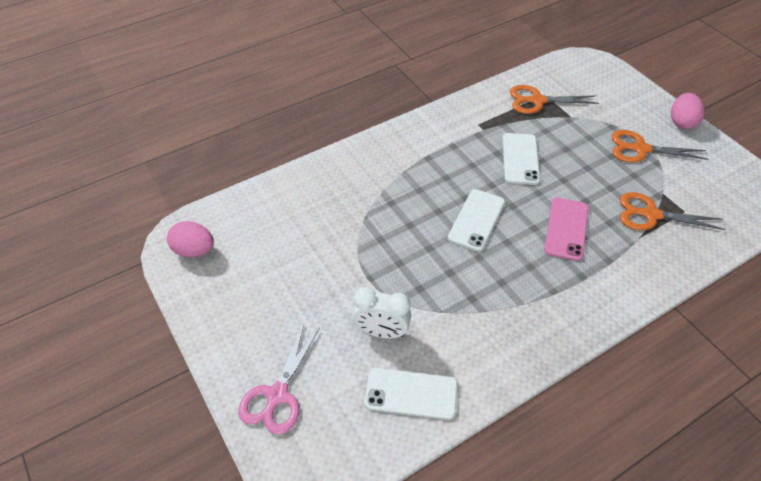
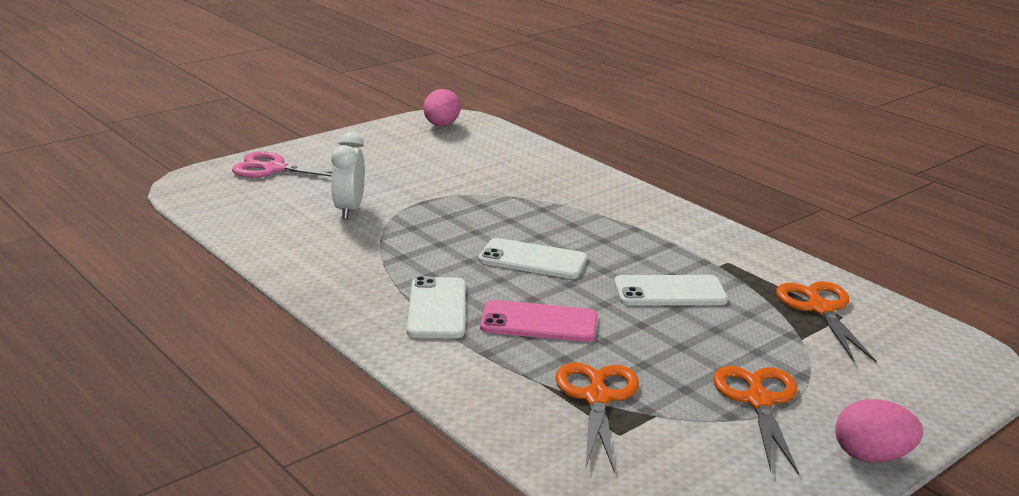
camera: 80 degrees right, 25 degrees down
white phone [364,368,458,420] -> white phone moved to [407,276,466,338]

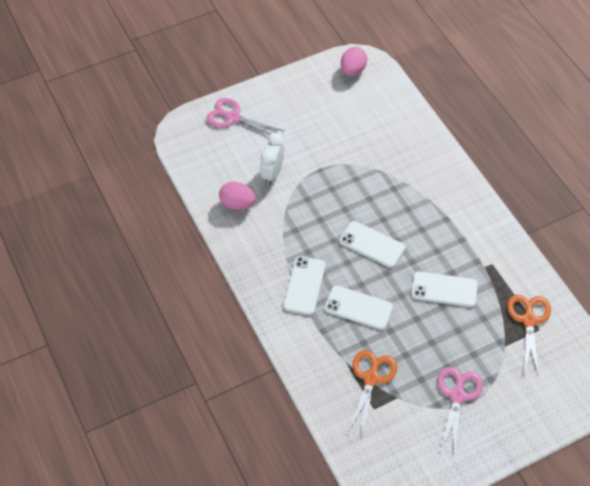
camera: 15 degrees right, 30 degrees up
pink phone [480,300,597,342] -> white phone [324,285,393,330]
orange scissors [713,366,799,475] -> pink scissors [438,367,483,452]
pink egg [835,399,923,463] -> pink egg moved to [219,182,256,210]

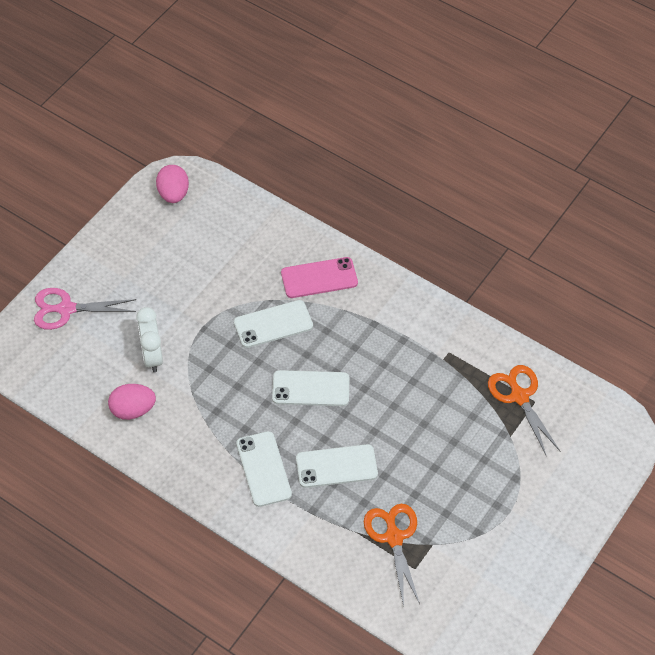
camera: 30 degrees left, 0 degrees up
white phone [411,271,478,307] -> white phone moved to [234,300,313,348]
pink scissors [438,367,483,452] -> none
none -> pink phone [281,257,358,298]

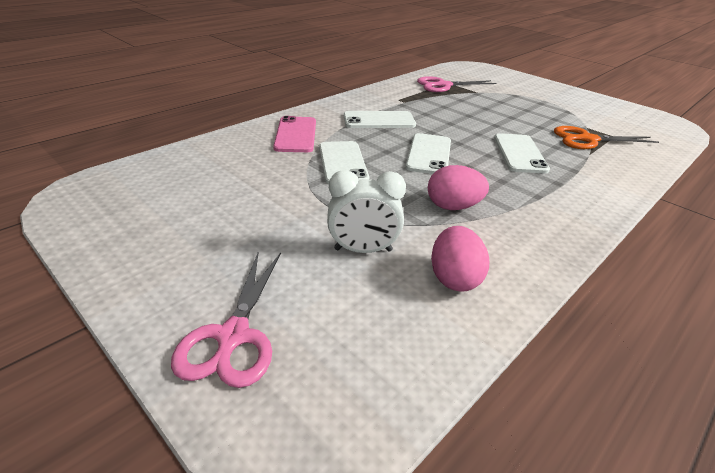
camera: 80 degrees left, 20 degrees down
pink egg [156,165,189,203] -> pink egg moved to [428,165,489,210]
white phone [236,431,292,507] -> white phone moved to [344,111,416,128]
orange scissors [488,365,560,455] -> pink scissors [417,76,496,92]

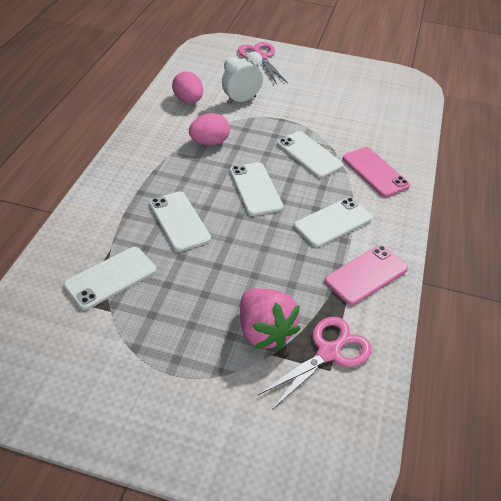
camera: 150 degrees right, 10 degrees up
orange scissors [554,126,659,149] -> white phone [63,247,156,310]
none -> pink strawberry [240,288,301,350]
none -> pink phone [324,245,408,305]

